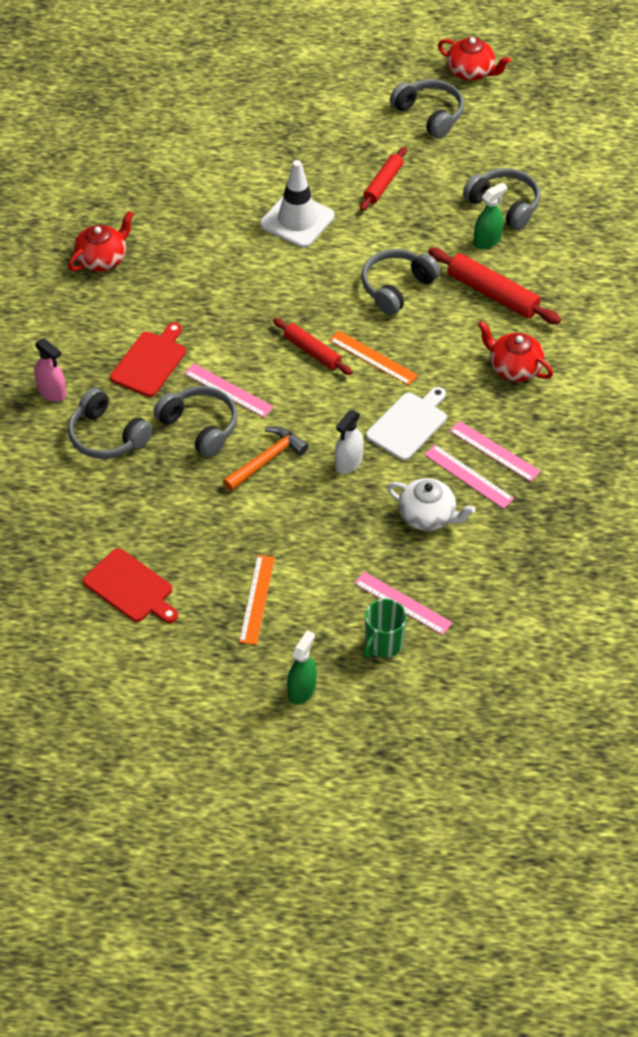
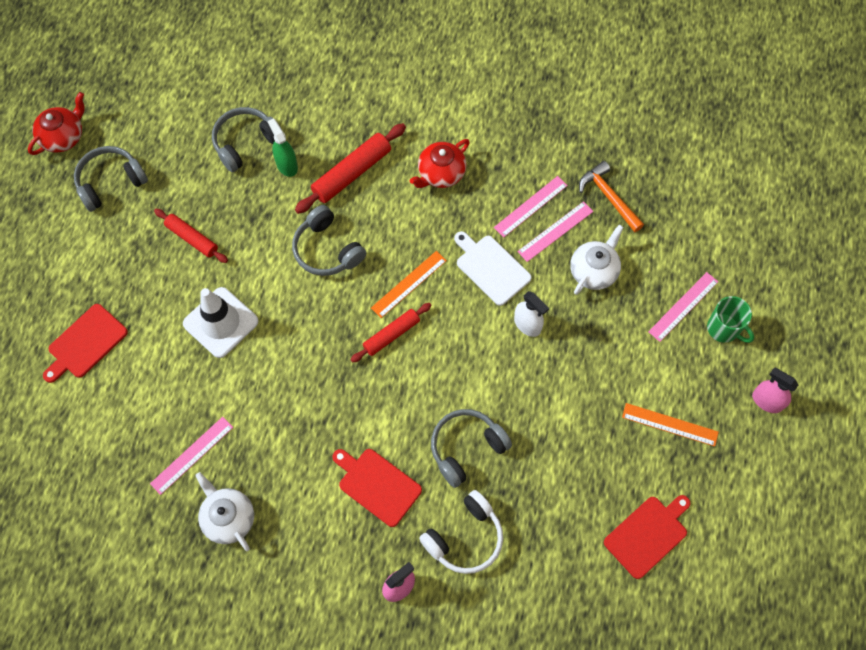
camera: 80 degrees left, 15 degrees up
red teapot [68,211,134,272] -> white teapot [195,472,254,551]
grey headphones [68,388,153,459] -> white headphones [419,490,503,574]
pink ruler [184,363,274,418] -> pink ruler moved to [150,417,233,495]
orange hammer [223,426,309,491] -> orange hammer moved to [579,161,644,233]
green spray bottle [287,630,317,705] -> pink spray bottle [752,367,798,413]
none -> red cutting board [43,304,128,383]

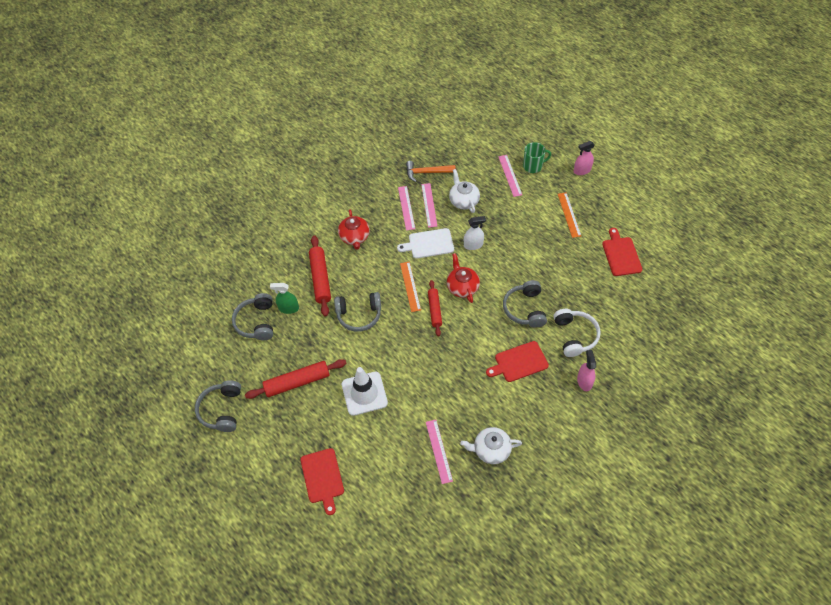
camera: 55 degrees left, 10 degrees down
red teapot [28,92,85,155] -> red teapot moved to [447,253,480,303]
red rolling pin [154,209,228,263] -> red rolling pin [245,359,347,399], size x1.54
orange ruler [622,403,719,447] -> orange ruler turned 60 degrees counterclockwise [558,192,581,238]

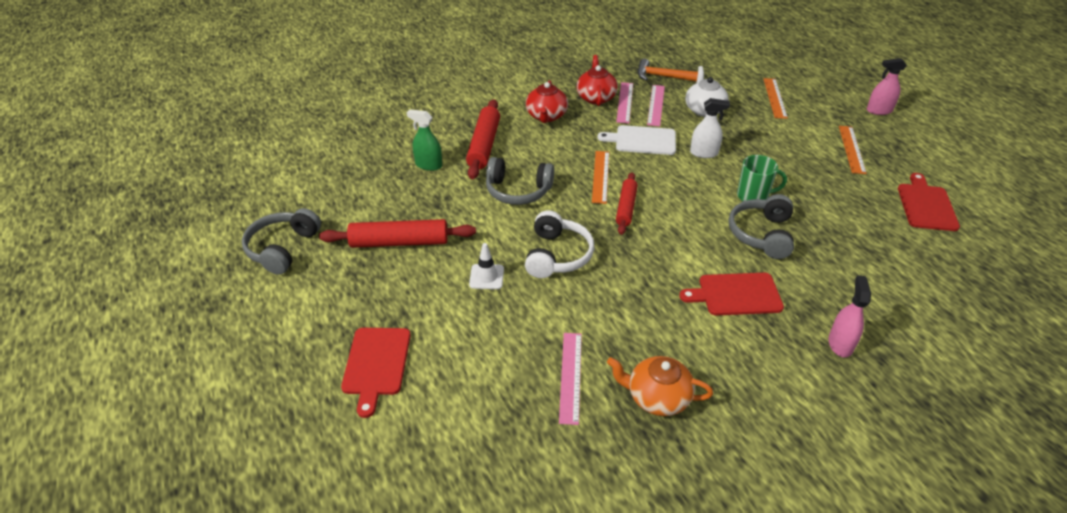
camera: 15 degrees right, 15 degrees down
grey headphones [232,293,273,340] -> none
white traffic cone [342,367,388,416] -> white traffic cone [469,243,504,289], size x0.53
red teapot [447,253,480,303] -> red teapot moved to [576,55,618,106]
white teapot [460,427,522,464] -> orange teapot [607,356,713,416]
pink ruler [498,155,522,197] -> orange ruler [763,78,788,119]
green mug [523,142,551,173] -> green mug moved to [737,155,787,201]
white headphones [554,309,601,357] -> white headphones moved to [525,210,594,278]

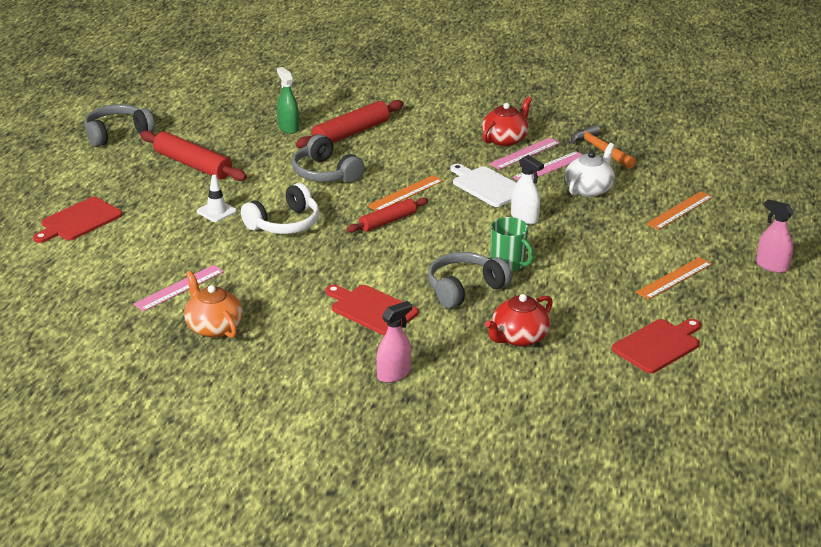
camera: 40 degrees right, 10 degrees down
red teapot [526,80,568,123] -> red teapot moved to [485,294,553,346]

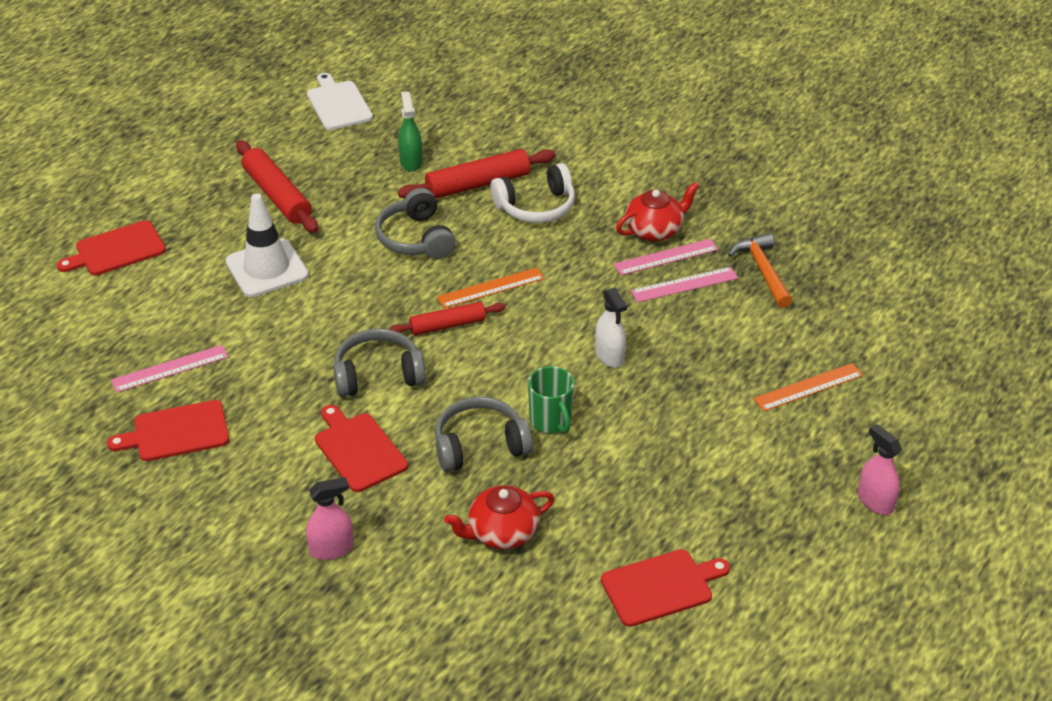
camera: 20 degrees right, 10 degrees up
grey headphones [84,104,155,147] -> grey headphones moved to [333,329,426,397]
orange teapot [184,271,243,338] -> red cutting board [107,400,229,461]
white traffic cone [197,175,237,222] -> white traffic cone [225,193,309,297], size x1.88
white headphones [241,183,319,234] -> white headphones moved to [490,163,575,223]
white cutting board [450,164,516,207] -> white cutting board moved to [307,73,373,130]
white teapot [565,143,615,197] -> none
orange ruler [636,257,712,300] -> none

